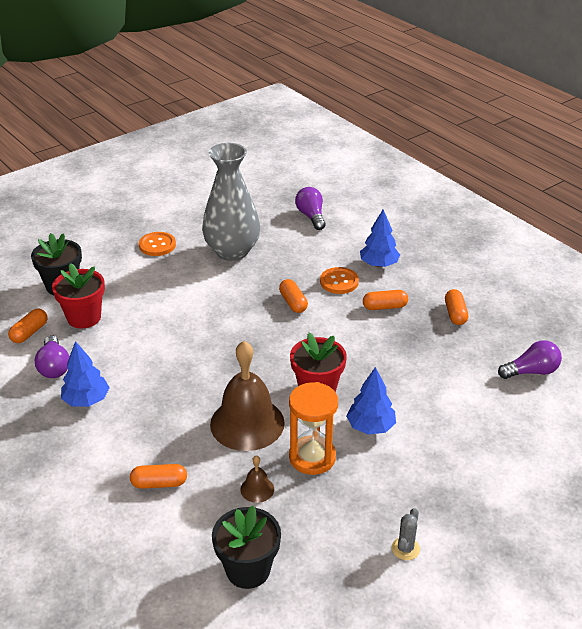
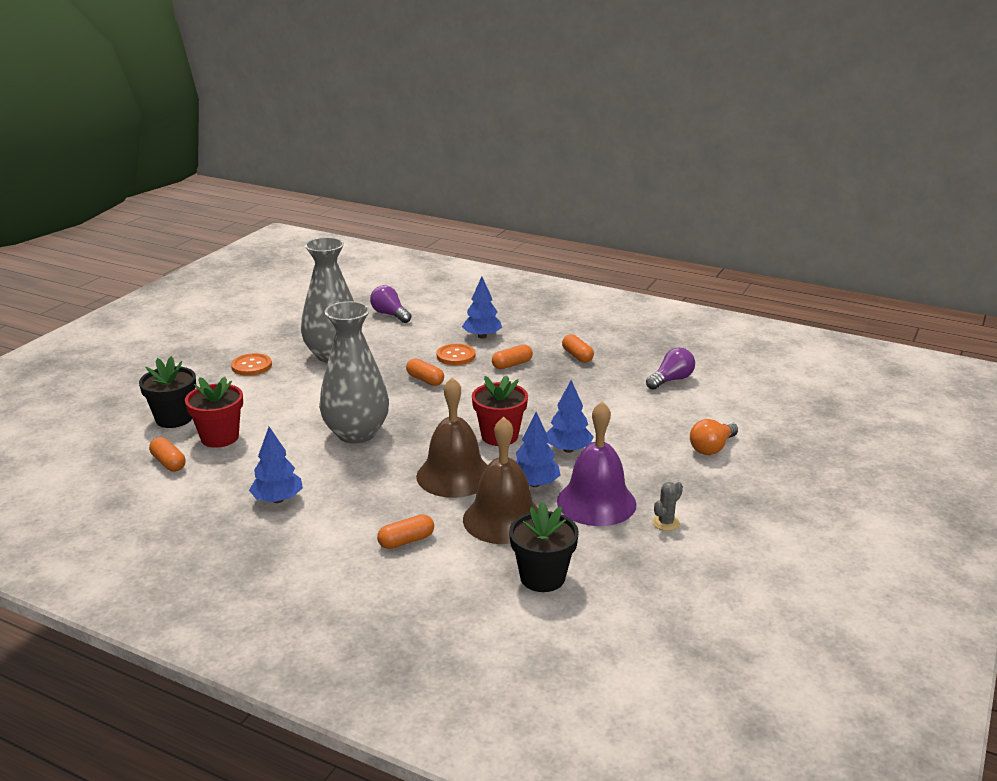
camera: 25 degrees left, 10 degrees down
orange capsule [8,309,48,343] -> orange capsule turned 45 degrees counterclockwise [149,437,185,472]
purple light bulb [35,335,70,378] -> none
brown bell [240,456,274,503] -> brown bell [463,417,538,544], size x2.36
orange hourglass [289,382,338,475] -> blue tree [516,412,560,487]
grey cactus [392,508,420,560] -> grey cactus turned 45 degrees clockwise [652,482,683,531]
none -> grey vase [319,301,389,444]
none -> purple bell [557,402,637,526]
none -> orange light bulb [690,419,738,455]

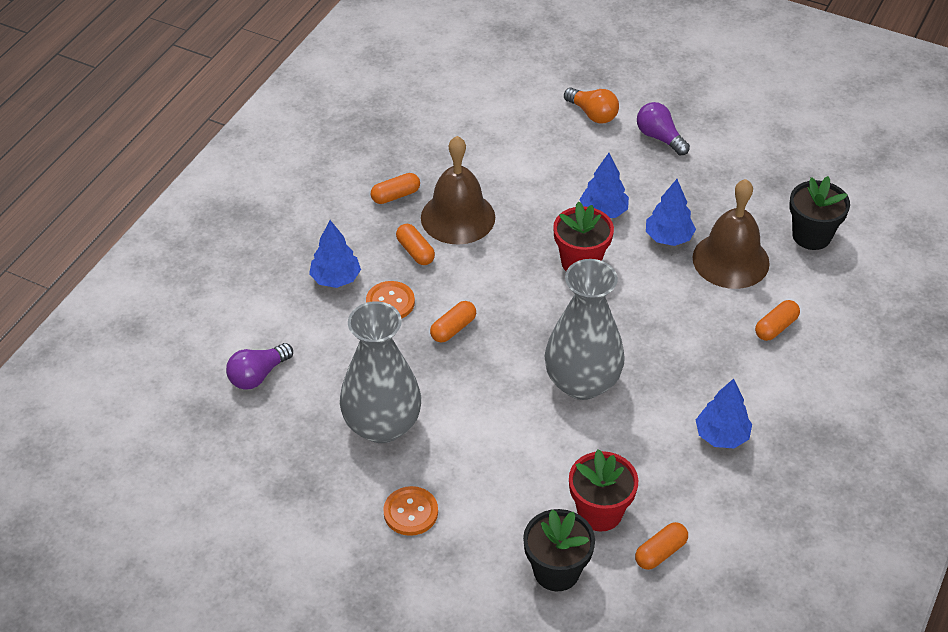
camera: 90 degrees left, 20 degrees up
orange capsule [377,514,434,549] -> orange capsule turned 75 degrees clockwise [755,300,800,341]
brown bell [416,377,488,498] -> brown bell moved to [421,136,495,245]
purple bell [557,402,637,526] -> none
purple light bulb [646,348,695,390] -> purple light bulb moved to [637,102,690,156]
grey cactus [652,482,683,531] -> none

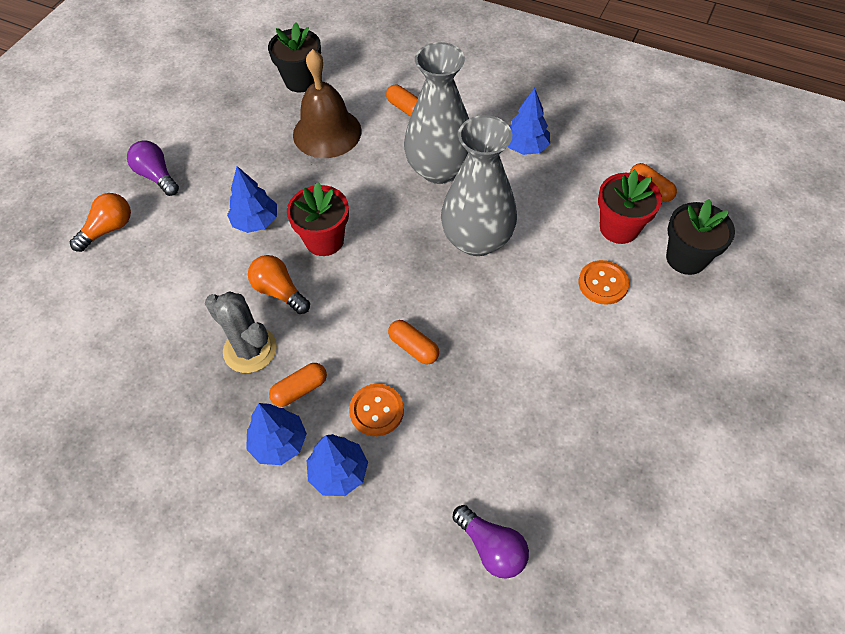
camera: 90 degrees left, 10 degrees up
grey vase [340,301,421,443] -> grey vase moved to [404,42,469,184]
orange capsule [371,173,420,204] -> none
orange button [383,486,438,536] -> orange button moved to [579,260,630,305]
brown bell [421,136,495,245] -> grey cactus [205,292,277,373]
purple light bulb [637,102,690,156] -> purple light bulb turned 90 degrees clockwise [127,140,179,196]
blue tree [646,179,696,246] -> blue tree moved to [246,403,307,465]
none -> orange light bulb [248,255,310,314]

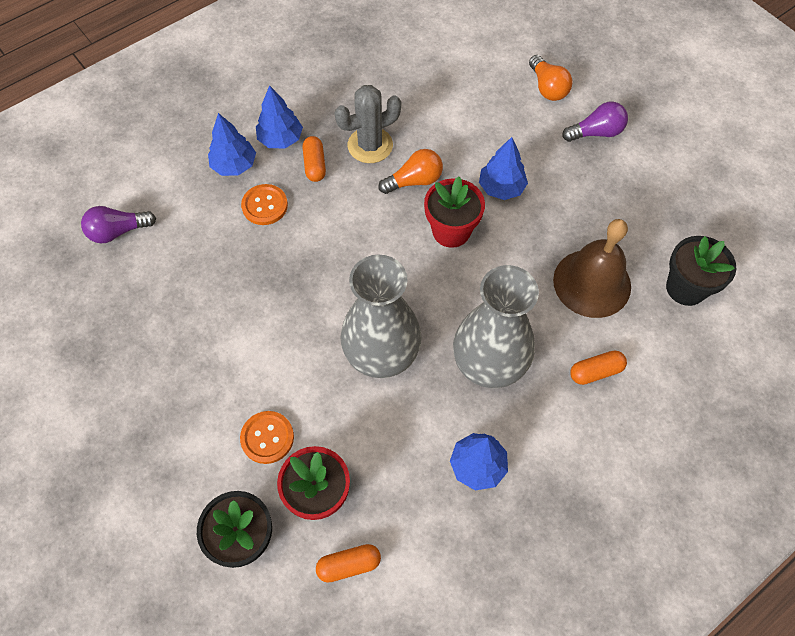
camera: 115 degrees right, 5 degrees up
orange capsule [388,320,439,365] -> none

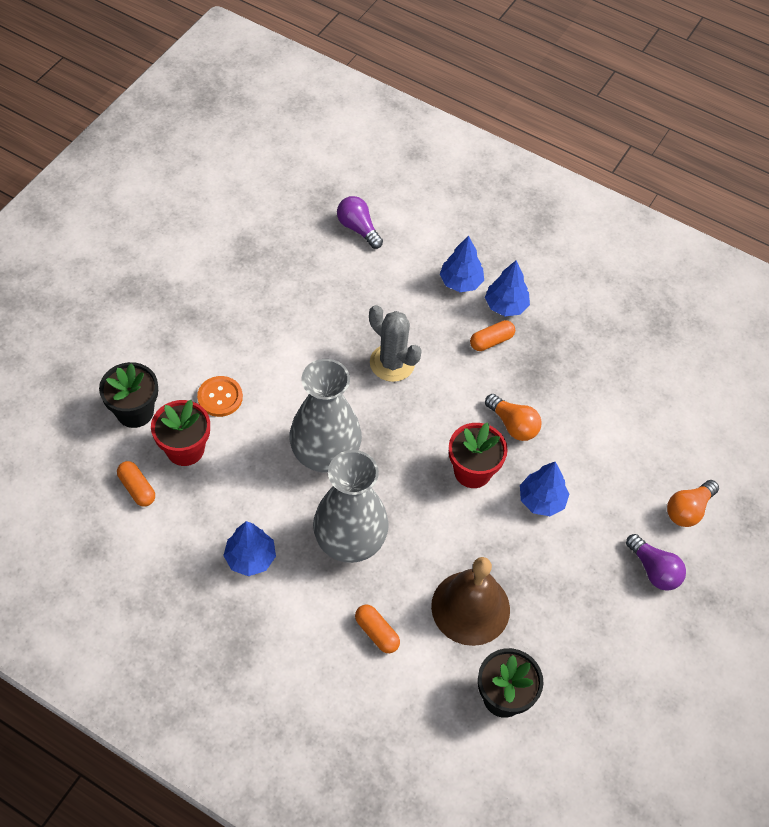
camera: 65 degrees right, 5 degrees down
orange button [241,184,288,225] -> none
grey cactus [335,85,401,163] -> grey cactus moved to [369,305,422,382]

